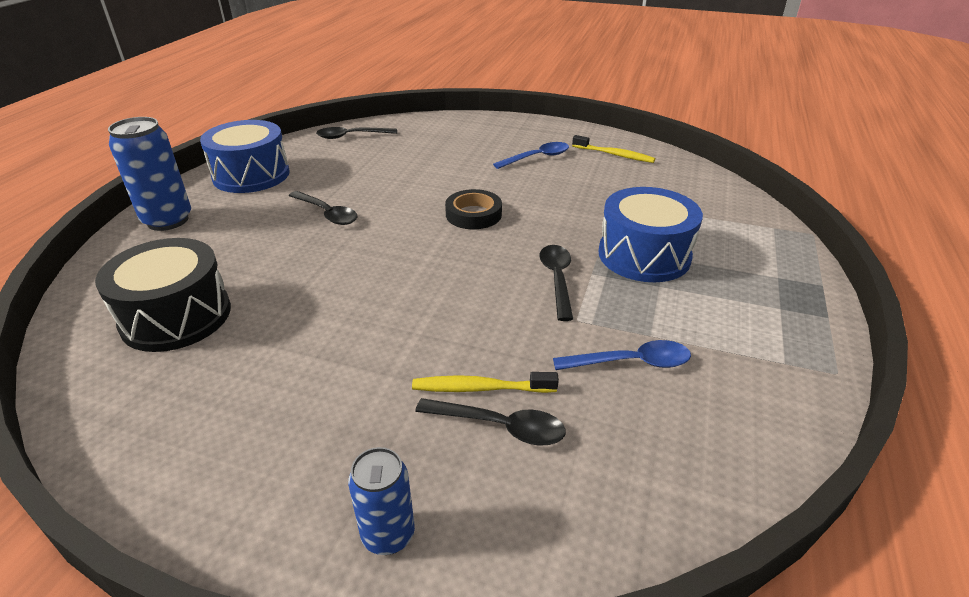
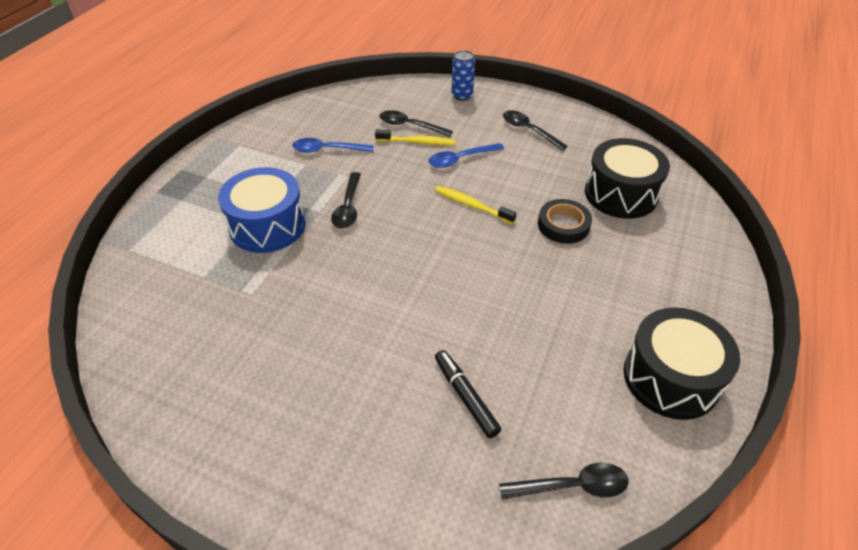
camera: 175 degrees left, 10 degrees up
blue can [108,117,191,231] -> none
blue drum [200,120,290,193] -> black drum [623,307,740,420]
black spoon [289,191,358,225] -> black spoon moved to [503,110,568,151]
black tape [445,189,502,229] -> black tape moved to [538,199,592,244]
blue spoon [493,142,569,169] -> blue spoon moved to [428,143,504,168]
yellow toothbrush [572,135,655,163] -> yellow toothbrush moved to [435,186,517,224]
none -> black marker [435,350,501,438]

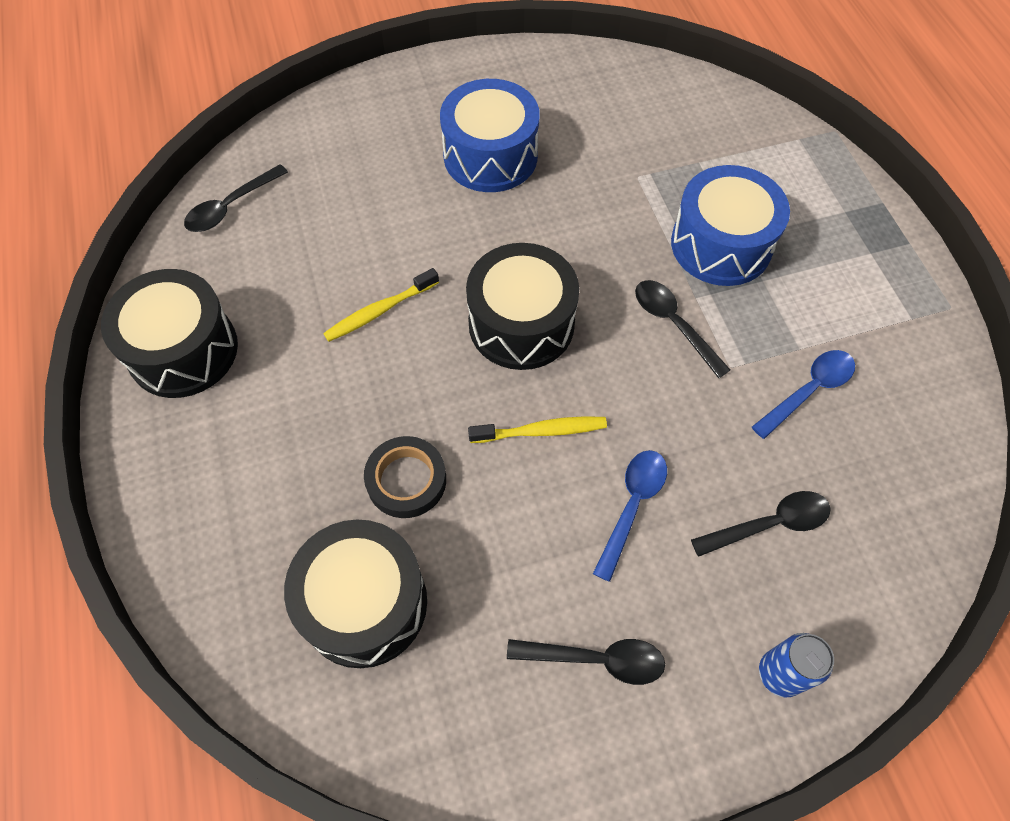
camera: 140 degrees right, 15 degrees up
yellow toothbrush [375,129,455,145] -> yellow toothbrush moved to [323,268,439,342]
black marker [435,350,501,438] -> none
none -> blue drum [440,79,540,192]
none -> black drum [466,243,579,370]

